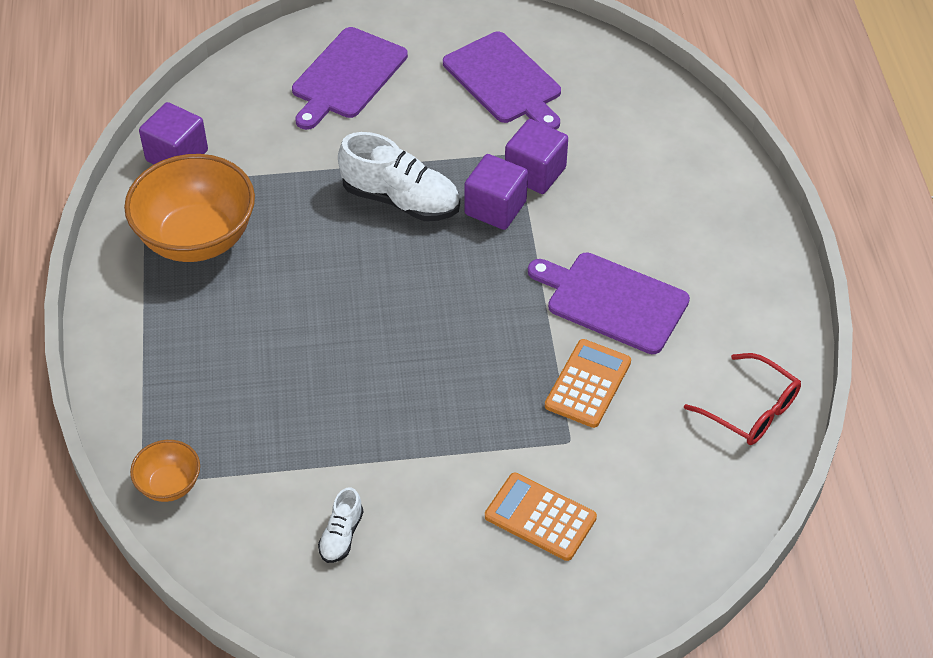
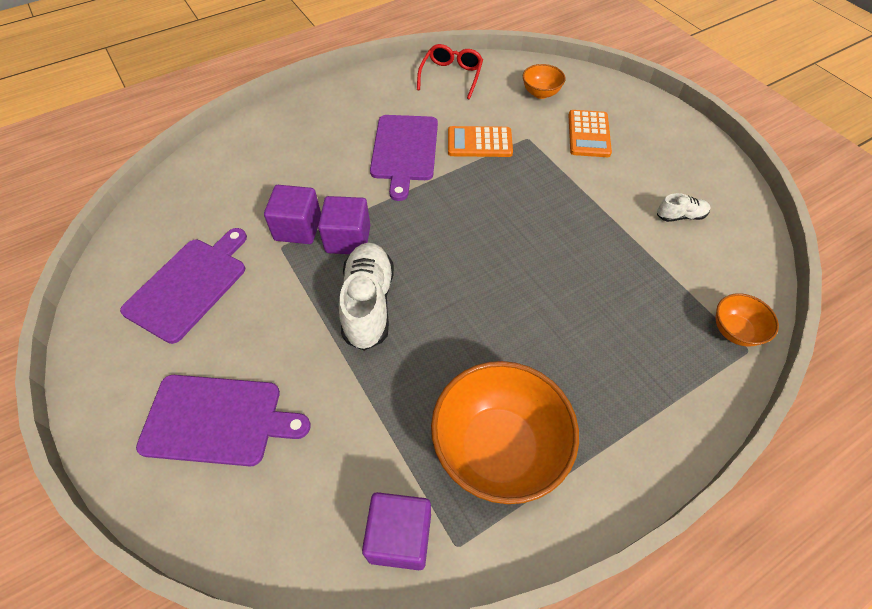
camera: 115 degrees left, 5 degrees up
none -> orange bowl [523,64,566,99]

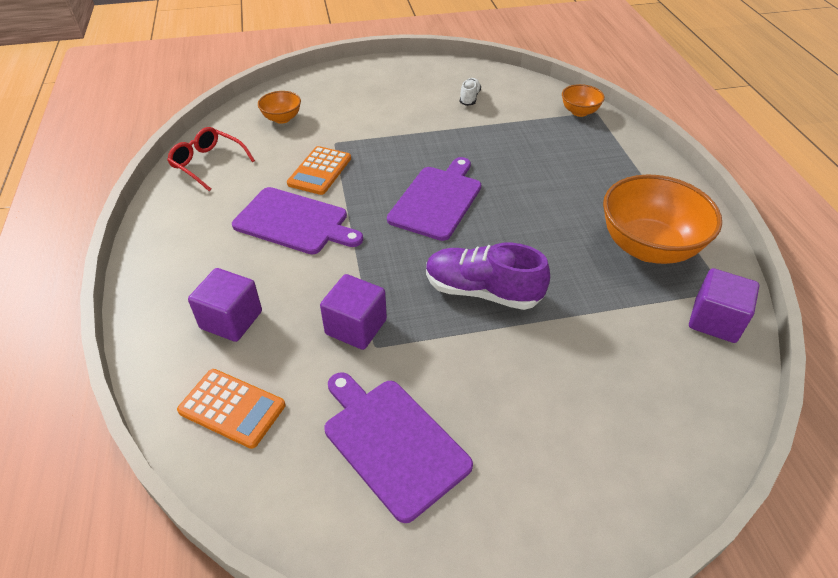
camera: 70 degrees left, 10 degrees down
purple cutting board [136,375,311,466] -> purple cutting board moved to [387,157,481,241]
purple cube [318,196,370,254] -> purple cube moved to [188,268,262,342]
white shoe [339,243,394,351] -> purple shoe [426,243,550,310]
orange calculator [568,110,612,157] -> orange calculator moved to [177,369,285,449]

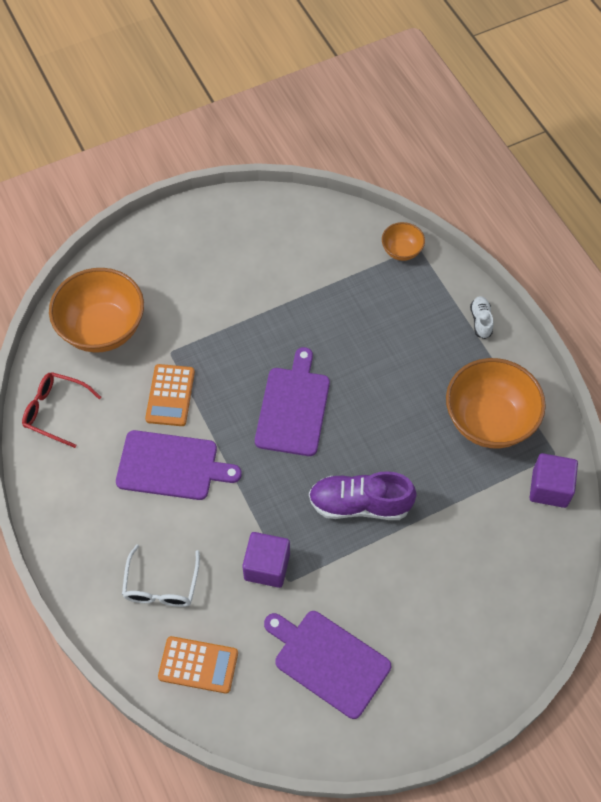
camera: 15 degrees left, 15 degrees up
purple cube [188,268,262,342] -> white glasses [122,544,200,607]
orange bowl [258,91,301,124] -> orange bowl [49,268,144,353], size x2.07
white shoe [460,78,481,106] -> white shoe moved to [470,296,493,339]

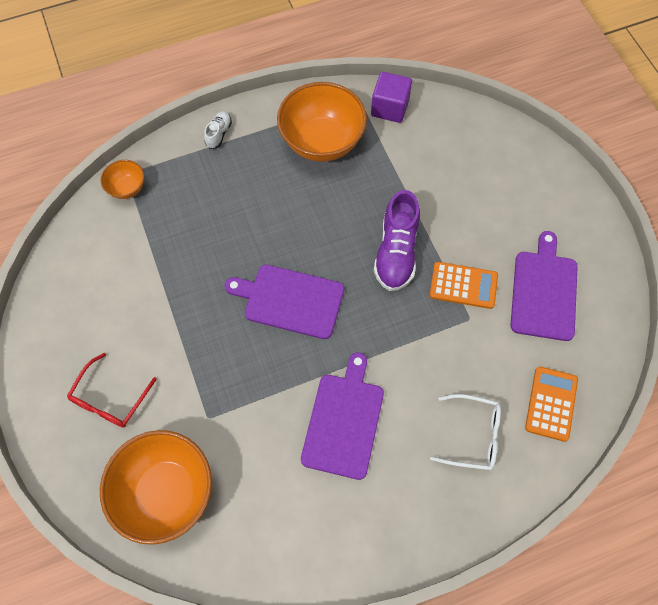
camera: 85 degrees left, 5 degrees up
red glasses [22,372,102,448] -> red glasses moved to [67,353,157,428]
orange calculator [145,364,195,426] -> orange calculator moved to [430,262,498,309]
purple cube [242,532,290,588] -> none
purple cutting board [264,611,391,719] -> purple cutting board turned 150 degrees clockwise [510,231,578,341]
white shoe [470,296,493,339] -> white shoe turned 105 degrees clockwise [204,111,232,149]

